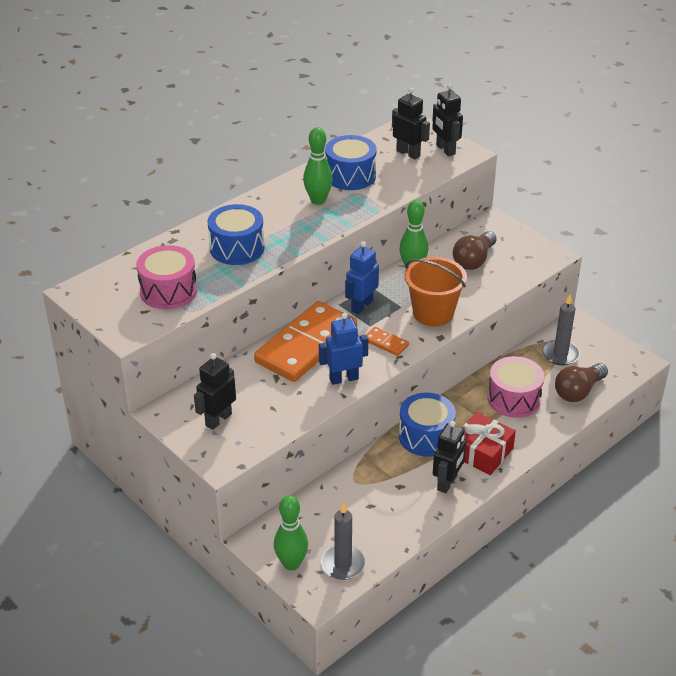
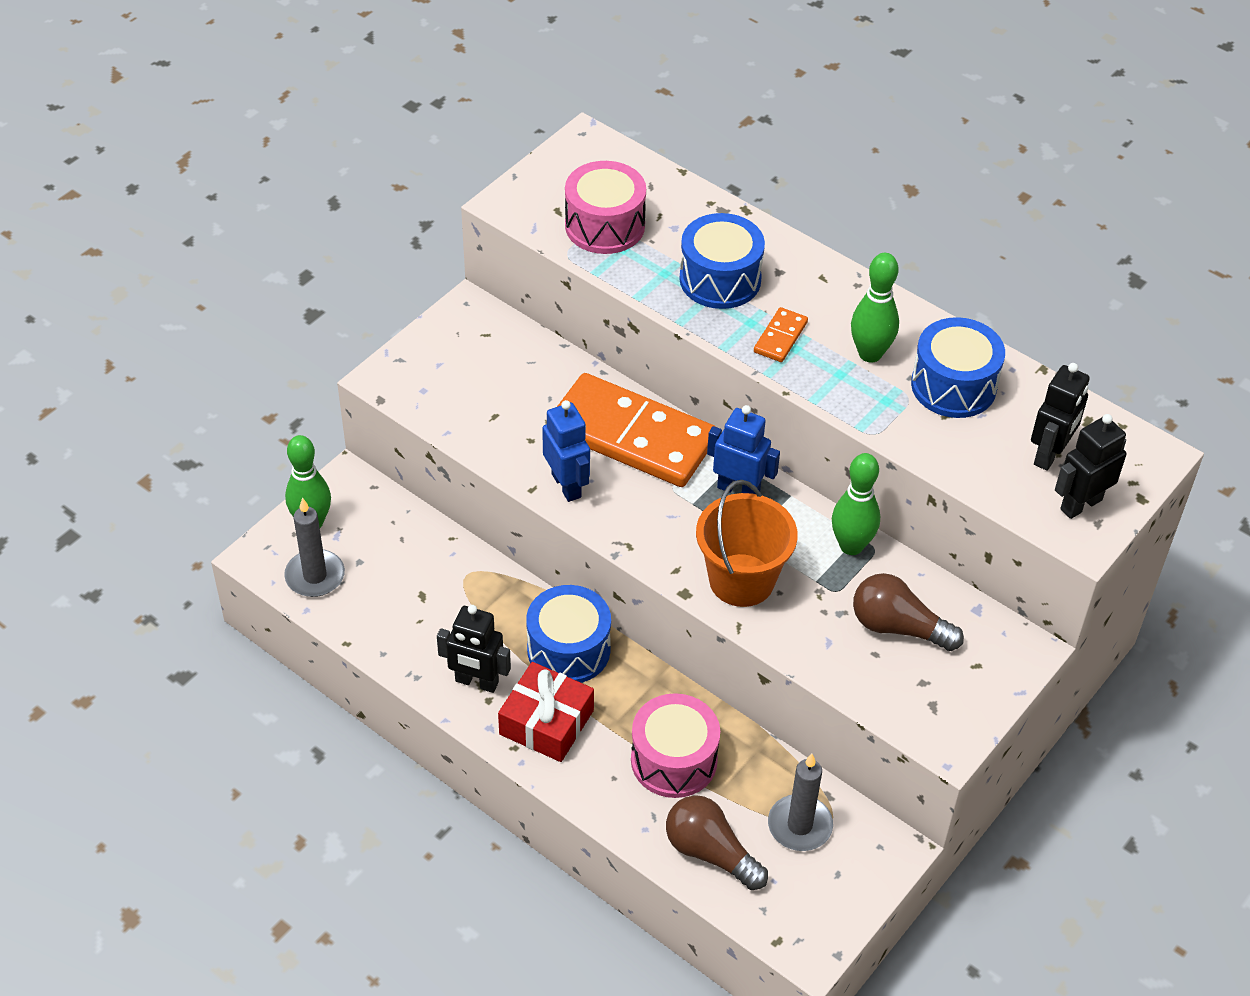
camera: 80 degrees right, 10 degrees up
black robot [194,353,236,430] -> none
orange domino [366,327,409,356] -> orange domino moved to [754,307,808,362]

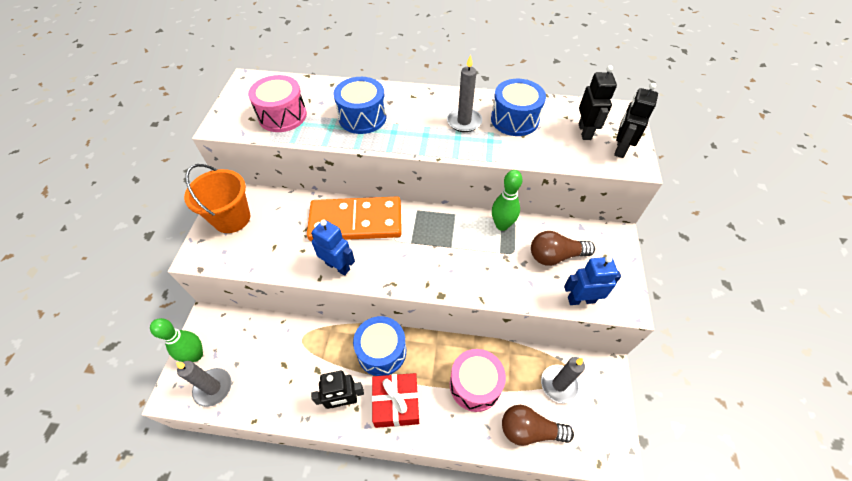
camera: 30 degrees left, 5 degrees up
orange bucket [696,480,798,607] -> orange bucket moved to [184,164,250,233]
blue robot [707,405,780,494] -> blue robot moved to [564,256,621,305]
orange domino [754,307,808,362] -> none
green bowling pin [851,253,899,362] -> grey candle [447,54,482,132]

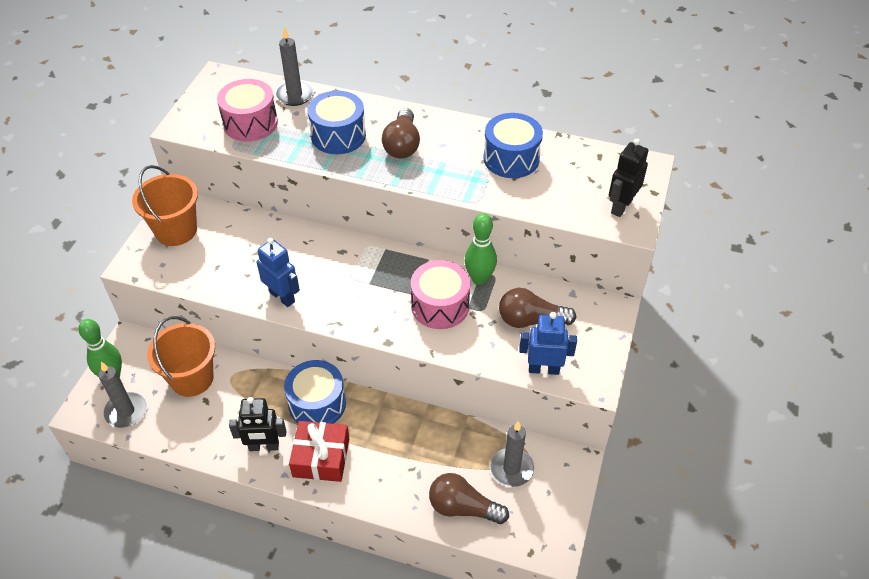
camera: 10 degrees right, 5 degrees down
orange domino [307,196,402,241] -> none
grey candle [447,54,482,132] -> grey candle moved to [275,26,314,106]
pink drum [450,349,506,412] -> pink drum moved to [411,260,470,329]
black robot [578,65,617,140] -> none
none -> orange bucket [147,316,215,397]
none -> brown light bulb [382,108,420,158]

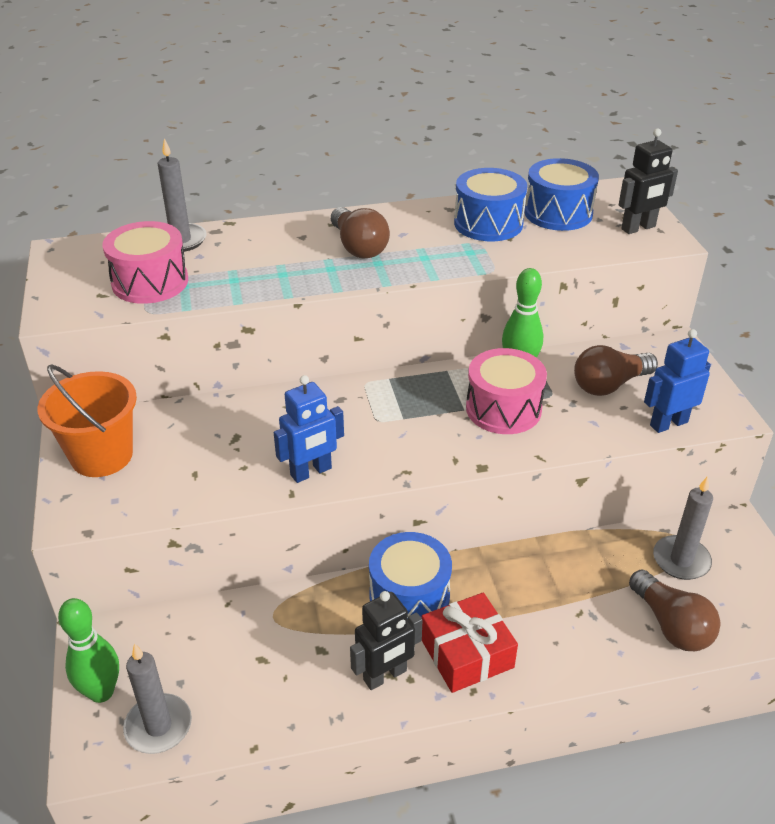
camera: 30 degrees left, 10 degrees down
orange bucket [147,316,215,397] -> none
blue robot [257,238,300,307] -> blue robot turned 135 degrees clockwise [274,375,344,483]
blue drum [307,91,366,154] -> blue drum moved to [524,158,599,231]
brown light bulb [429,473,509,524] -> brown light bulb turned 105 degrees counterclockwise [629,569,720,651]
black robot [609,139,648,217] -> black robot turned 120 degrees counterclockwise [619,128,678,234]

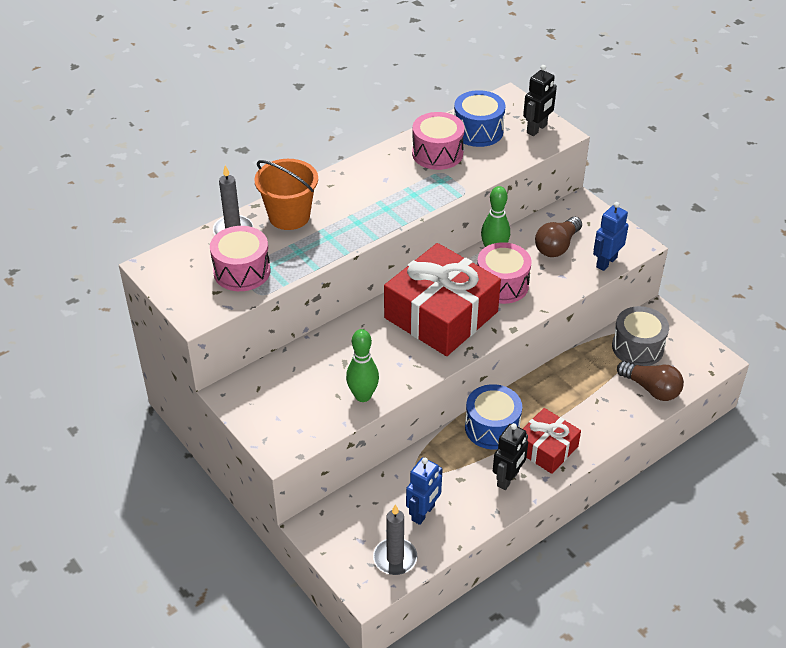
camera: 25 degrees left, 5 degrees up
orange bucket [38,364,137,477] -> orange bucket moved to [254,159,318,230]
green bowling pin [58,598,119,703] -> green bowling pin moved to [346,329,379,402]
blue robot [274,375,344,483] -> blue robot moved to [406,457,443,525]
brown light bulb [331,207,390,259] -> none
blue drum [454,168,527,241] -> pink drum [412,112,465,170]
grey candle [653,476,713,580] -> grey drum [612,306,669,366]
none -> red gift [384,243,501,356]

